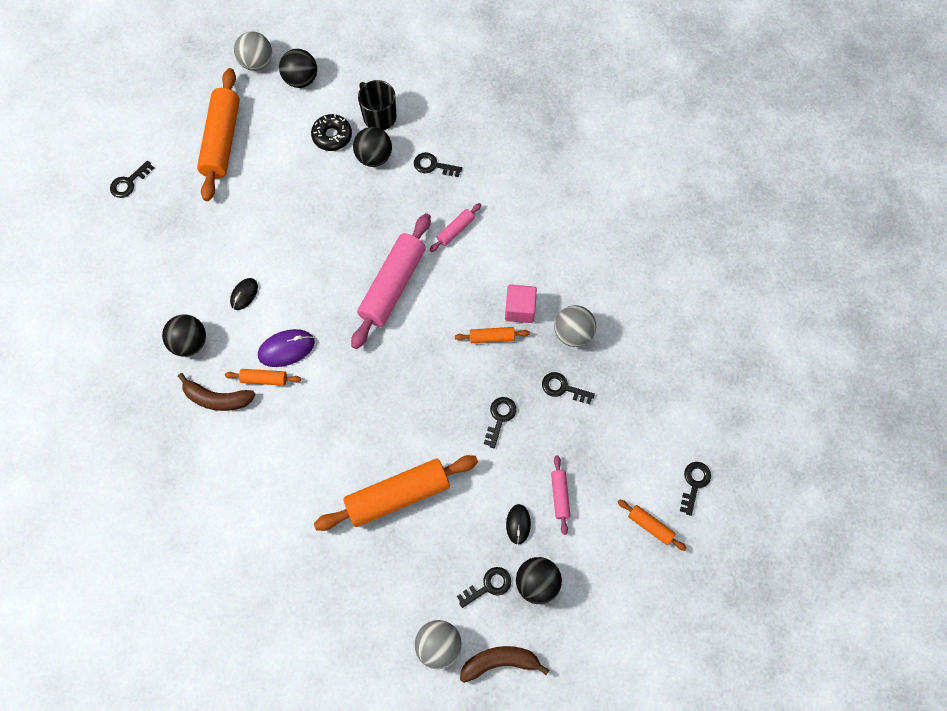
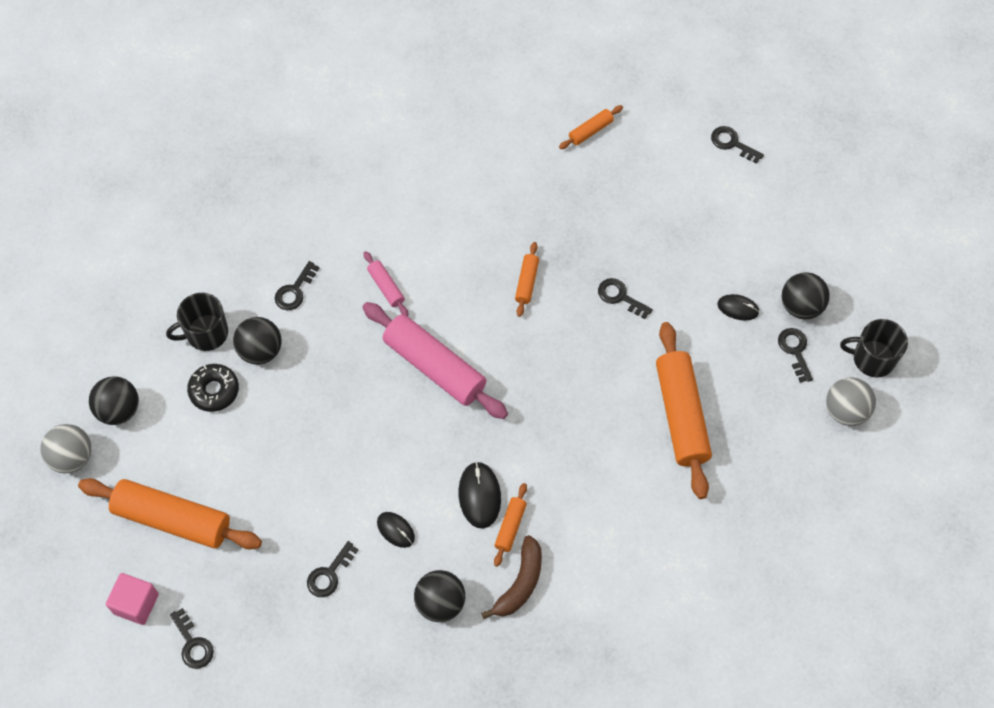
camera: 75 degrees left, 5 degrees down
purple mouse [258,329,315,367] -> black mouse [458,461,501,529]
brown banana [460,646,549,683] -> black mug [840,319,908,377]
pink cube [505,285,537,323] -> pink cube moved to [106,573,159,625]
black key [542,372,595,404] -> black key moved to [307,541,358,597]
pink rolling pin [551,455,571,535] -> none
grey ball [554,305,596,347] -> none
orange rolling pin [618,499,687,551] -> orange rolling pin moved to [559,105,623,149]

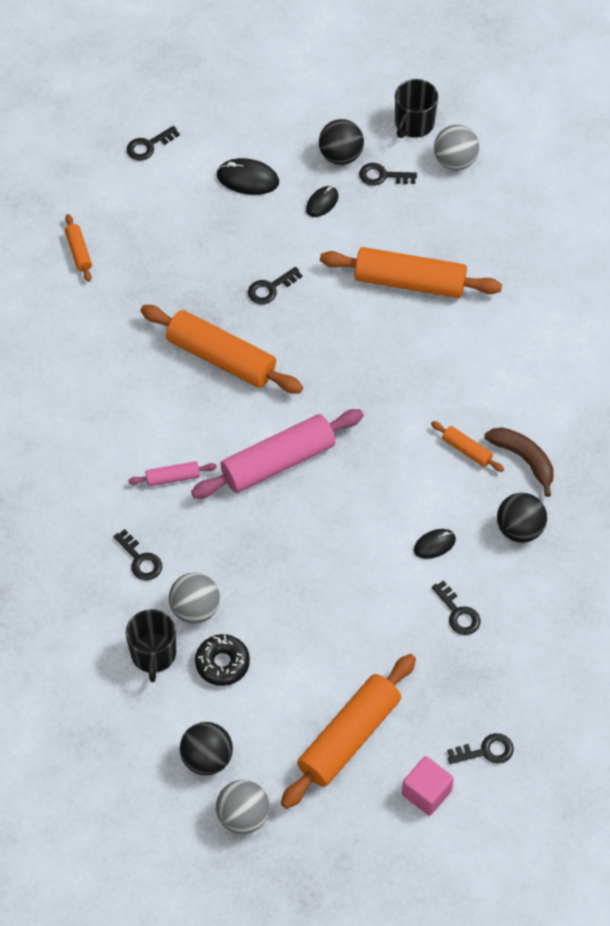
camera: 70 degrees left, 5 degrees down
black ball [233,317,282,365] -> grey ball [169,573,220,624]
black mouse [458,461,501,529] -> black mouse moved to [217,158,279,195]
orange rolling pin [515,242,539,317] -> orange rolling pin [140,305,303,394], size x2.16

